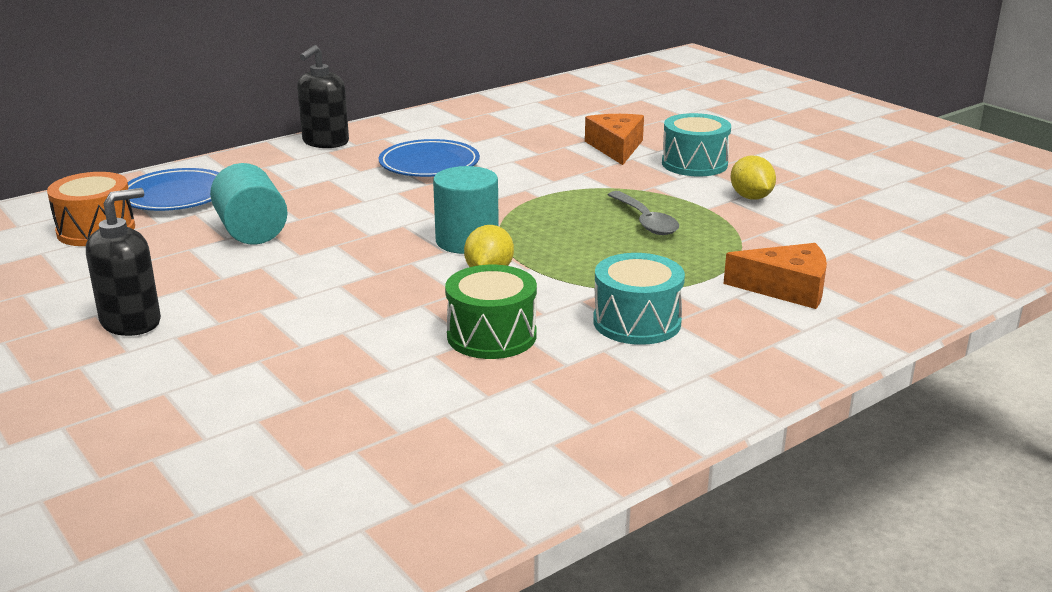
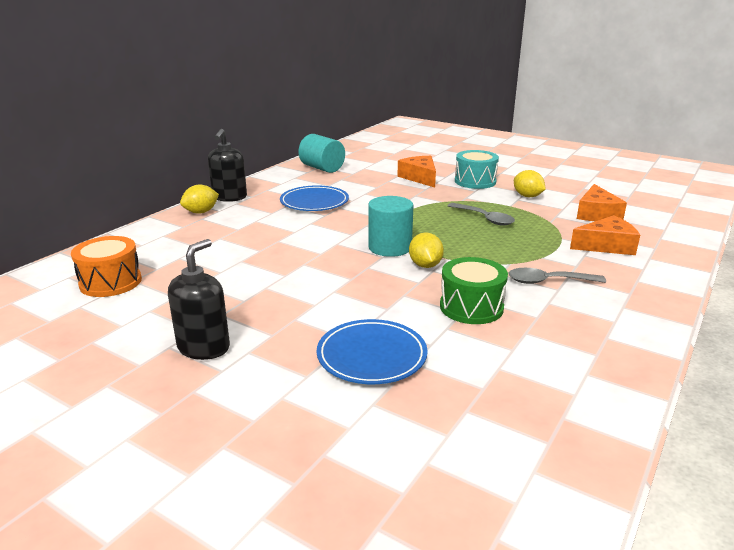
camera: 20 degrees left, 0 degrees up
blue plate [128,168,219,211] -> blue plate moved to [316,319,428,384]
turquoise cylinder [210,163,288,245] -> turquoise cylinder moved to [298,134,345,173]
turquoise drum [593,253,685,345] -> grey spoon [508,268,606,284]
none -> yellow lemon [180,185,219,214]
none -> orange cheese [577,184,627,221]

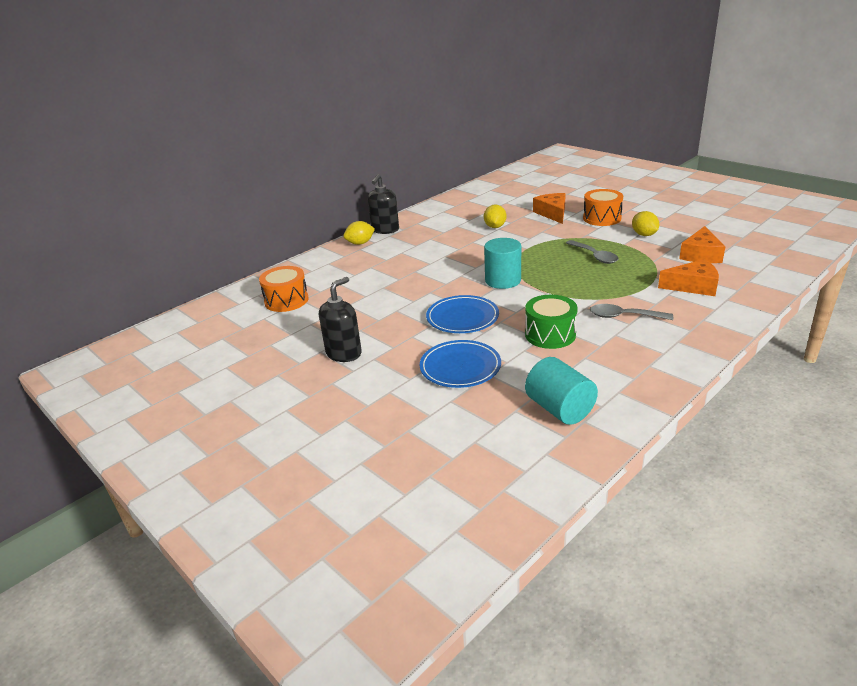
camera: 15 degrees right, 5 degrees up
blue plate [280,185,349,211] -> blue plate moved to [426,295,499,333]
turquoise cylinder [298,134,345,173] -> turquoise cylinder moved to [525,357,598,425]
yellow lemon [409,232,444,268] -> yellow lemon moved to [484,204,506,228]
turquoise drum [455,150,499,189] -> orange drum [583,189,623,226]

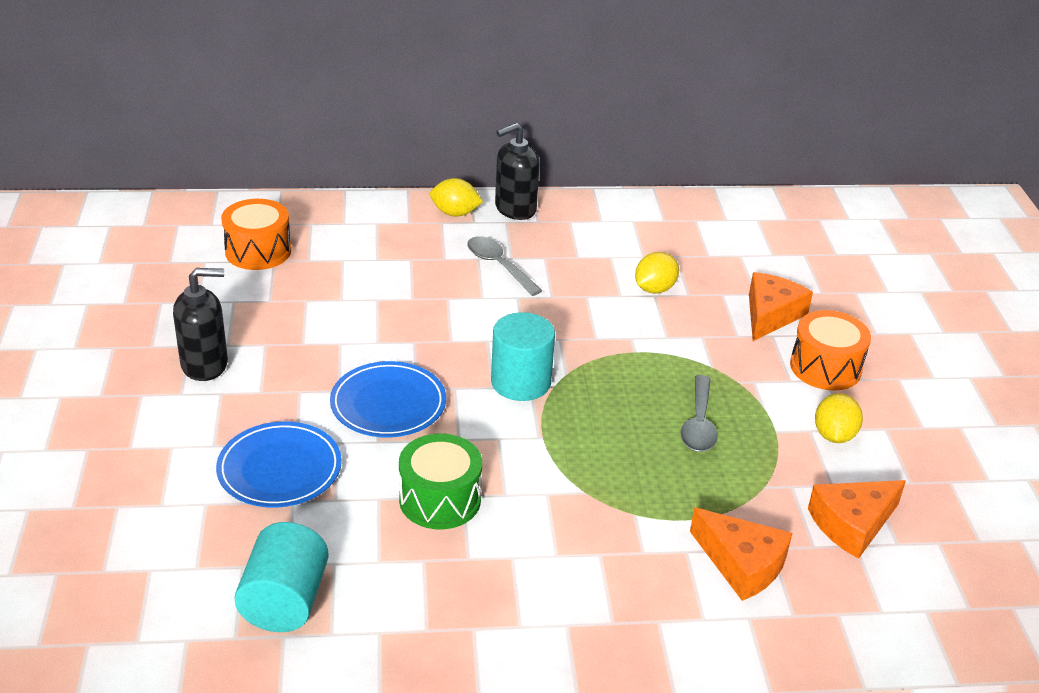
camera: 35 degrees right, 5 degrees up
grey spoon [590,304,673,320] -> grey spoon moved to [467,236,543,296]

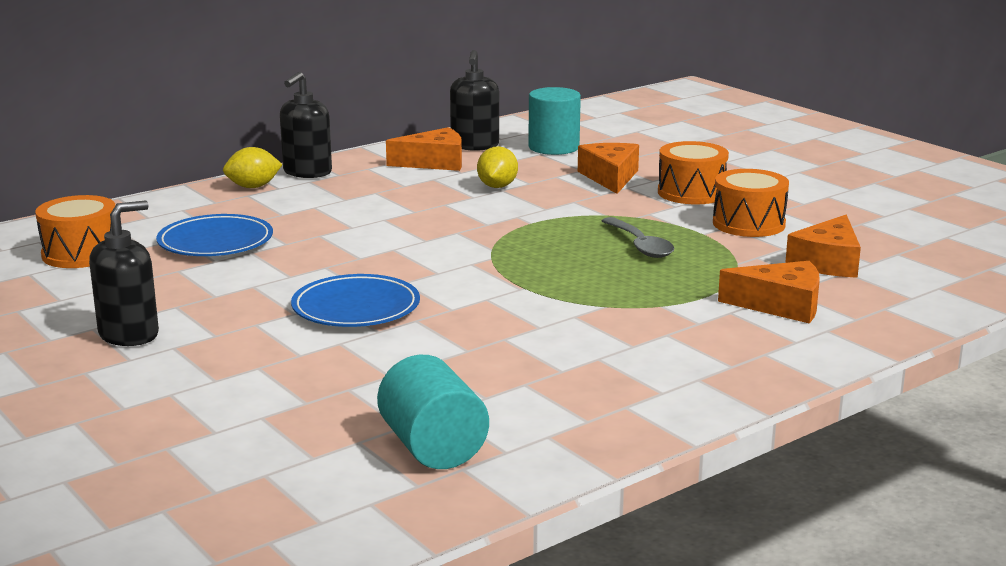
camera: 30 degrees left, 15 degrees down
blue plate [216,421,342,508] -> blue plate moved to [156,214,273,256]
green drum [399,434,482,529] -> none
grey spoon [467,236,543,296] -> none
turquoise cylinder [491,312,555,401] -> turquoise cylinder moved to [528,87,581,155]
yellow lemon [815,393,863,443] -> orange drum [713,169,789,237]
none -> orange cheese [386,127,462,171]
none -> black soap dispenser [450,50,499,151]

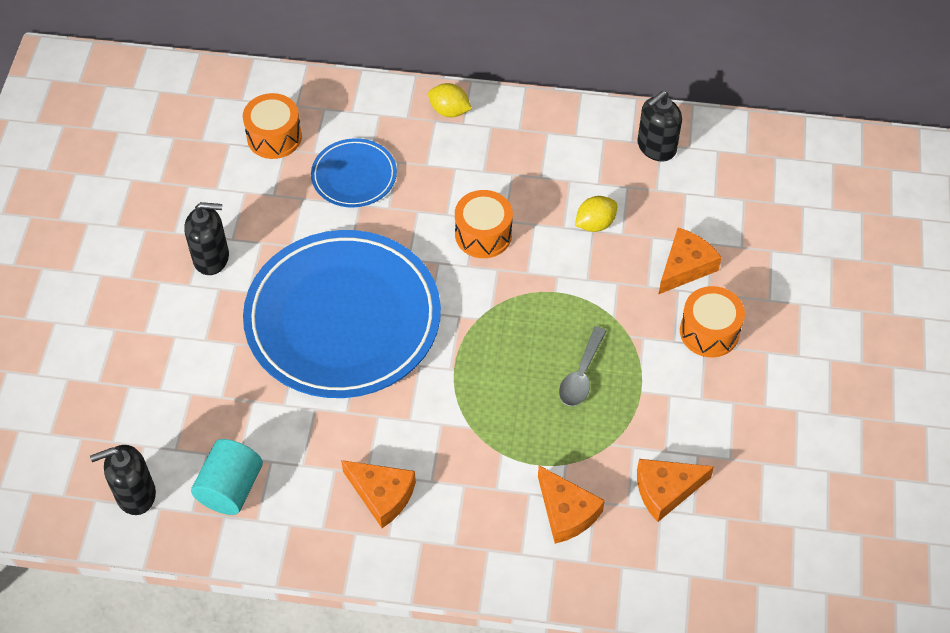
camera: 45 degrees right, 35 degrees up
black soap dispenser [280,72,332,178] -> black soap dispenser moved to [90,445,156,515]
blue plate [291,274,420,327] -> blue plate [243,230,441,398], size x2.16
orange cheese [386,127,462,171] -> orange cheese moved to [341,460,416,528]
turquoise cylinder [528,87,581,155] -> none
orange drum [713,169,789,237] -> orange drum moved to [455,190,513,258]

